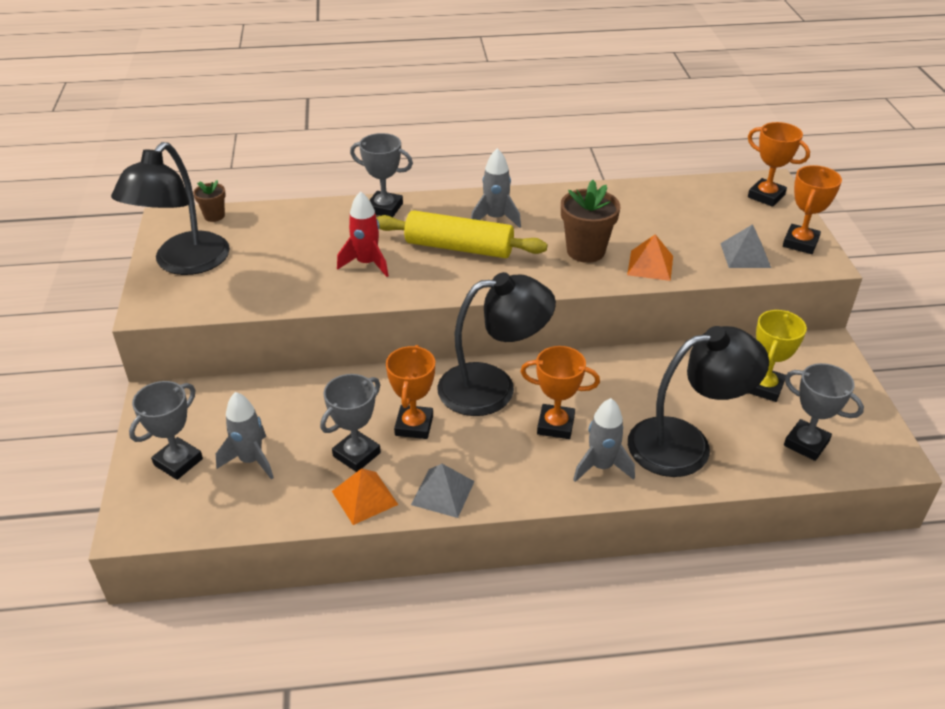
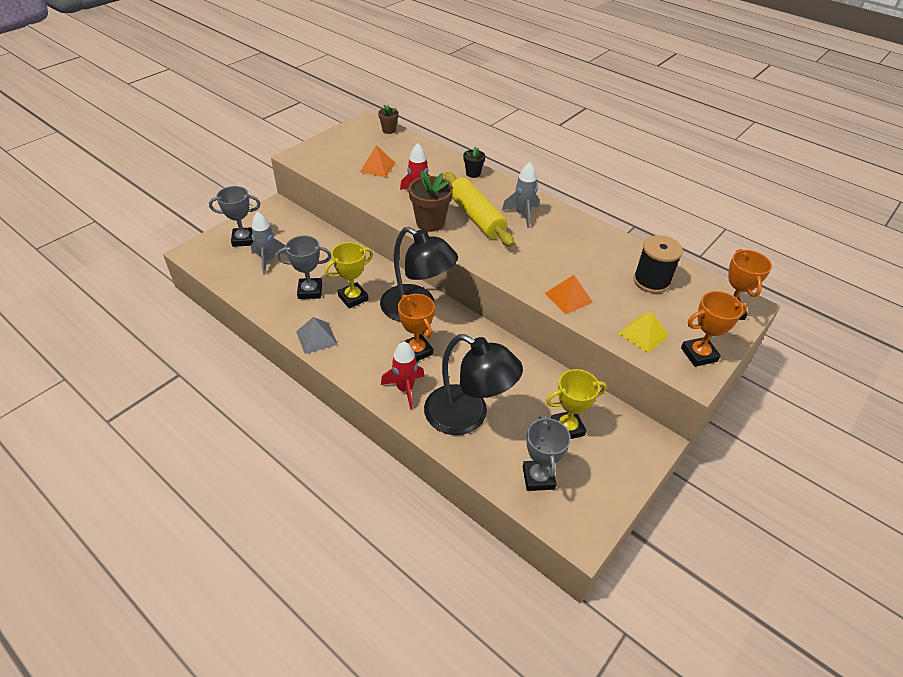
camera: 45 degrees right, 5 degrees up
black lamp [111,142,230,275] -> none
orange pyramid [332,468,398,525] -> orange pyramid moved to [360,145,395,177]
grey trophy [350,133,413,217] -> black flower pot [463,147,485,178]
orange trophy [386,345,435,439] -> yellow trophy [325,242,373,309]
brown flower pot [561,180,620,263] -> brown flower pot moved to [408,171,453,232]
grey rocket [573,398,635,482] -> red rocket [381,341,424,409]
grey pyramid [720,224,771,268] -> yellow pyramid [618,312,669,353]
none -> black spool [633,235,683,293]

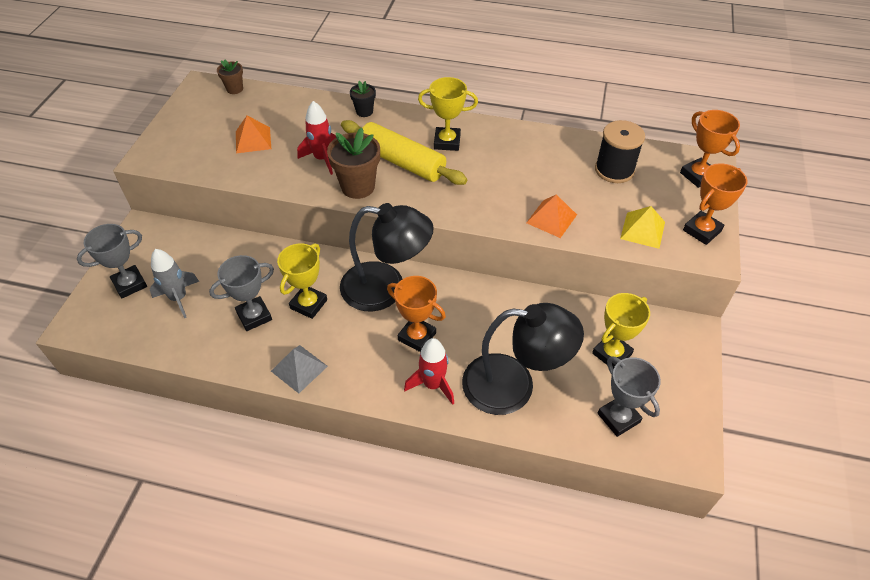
camera: 25 degrees left, 5 degrees up
grey rocket [502,162,539,228] -> yellow trophy [418,77,478,151]

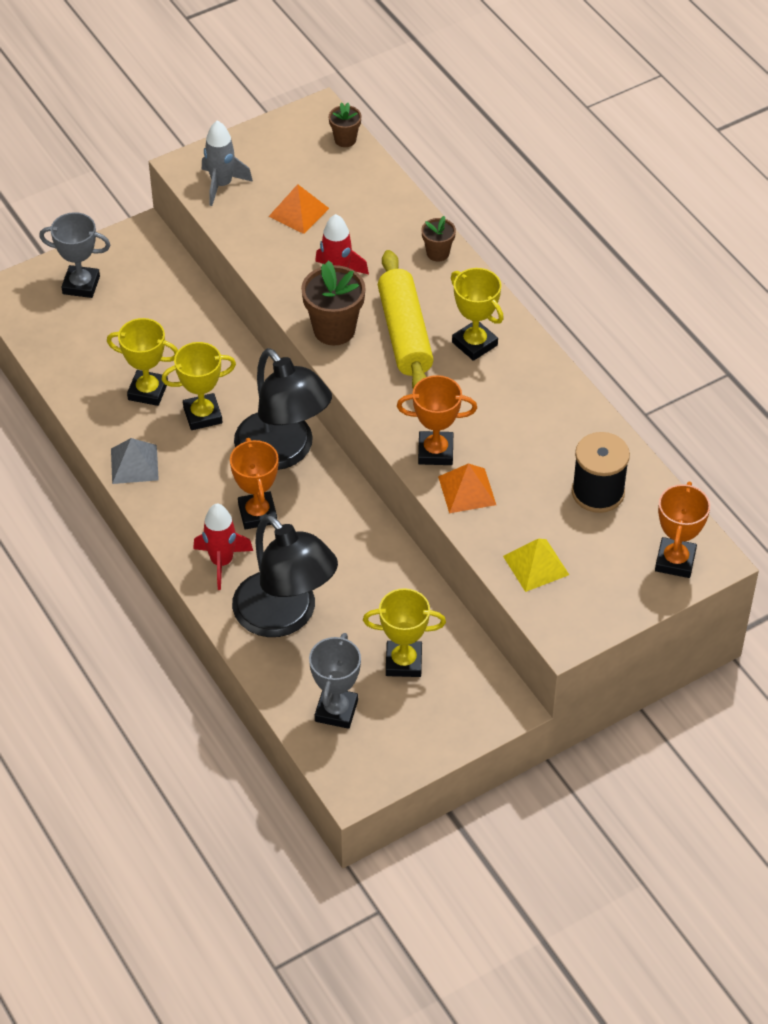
camera: 45 degrees right, 0 degrees up
grey rocket [150,249,199,318] -> grey rocket moved to [202,120,253,206]
grey trophy [209,255,274,331] -> yellow trophy [107,318,178,406]
black flower pot [350,81,376,117] -> brown flower pot [421,216,456,262]
orange trophy [683,163,748,245] -> orange trophy moved to [397,375,477,465]

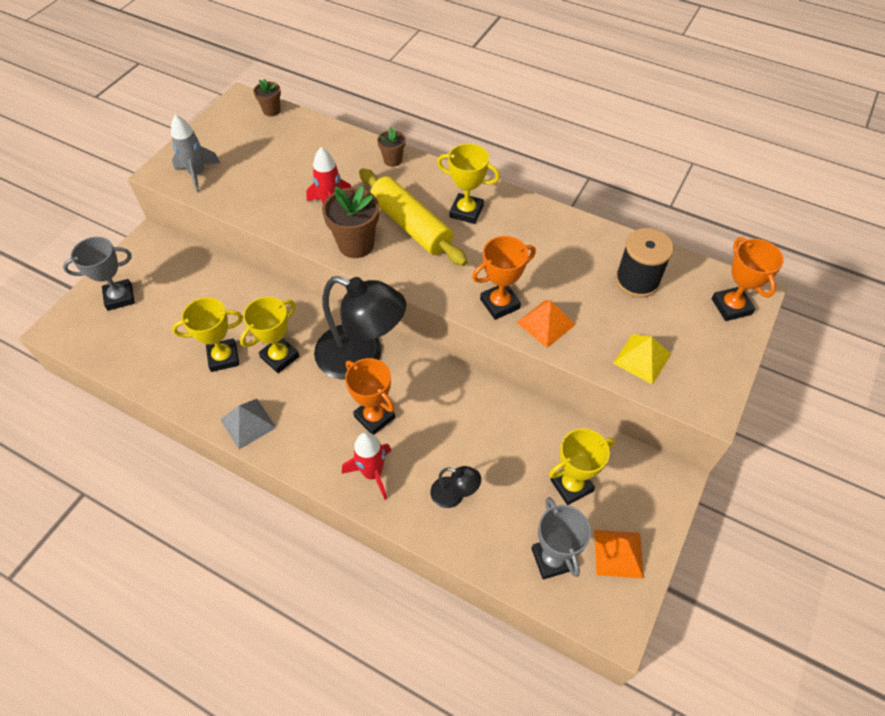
camera: 30 degrees left, 5 degrees up
black lamp [232,514,338,637] -> black lamp [430,466,481,508], size x0.44
orange pyramid [268,184,329,234] -> orange pyramid moved to [594,530,644,579]

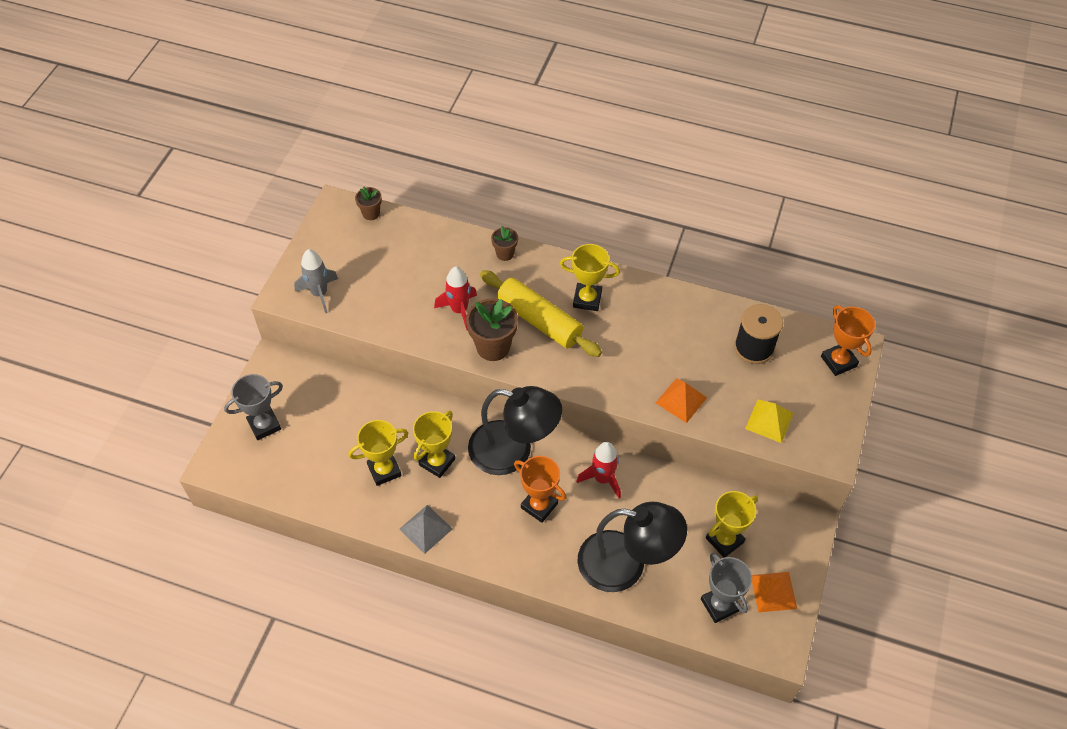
camera: 10 degrees left, 0 degrees up
red rocket [342,432,391,500] -> red rocket moved to [576,442,621,499]
black lamp [430,466,481,508] -> black lamp [577,502,687,592], size x2.25
orange trophy [472,236,536,320] -> none

